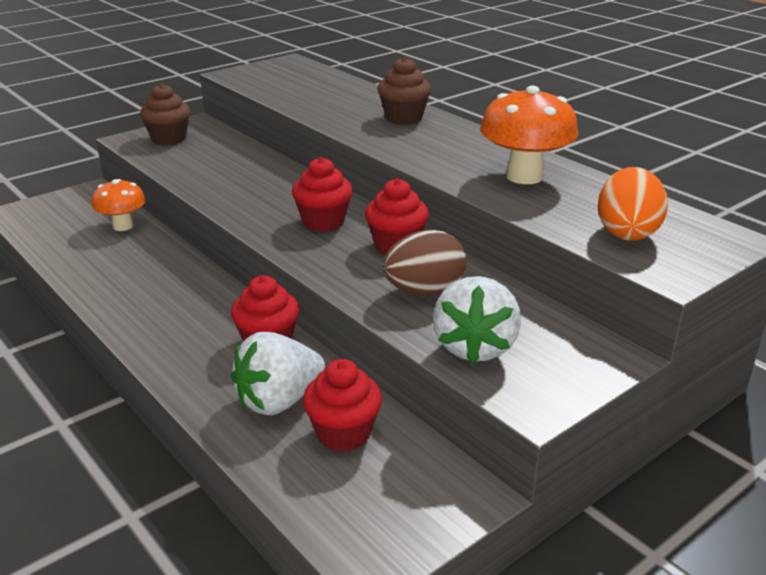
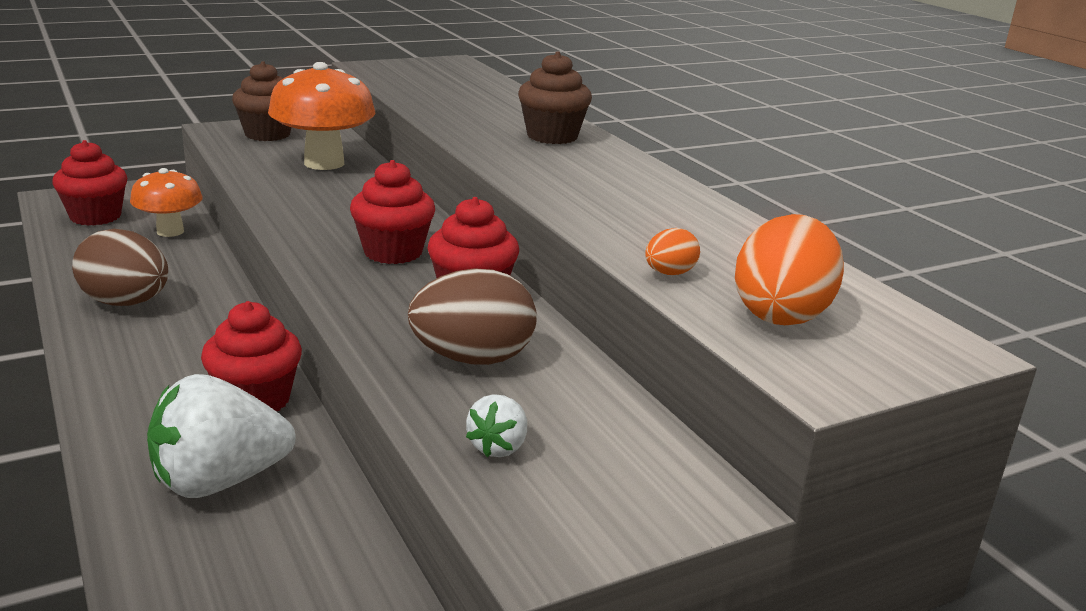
camera: 10 degrees right, 5 degrees down
red cupcake [303,359,382,452] -> red cupcake moved to [52,140,127,226]
white strawberry [433,276,521,364] -> white strawberry [466,394,527,457], size x0.48
orange mushroom [480,86,579,184] -> orange mushroom moved to [268,62,375,170]
none -> brown egg [72,229,168,306]
none -> orange egg [645,228,700,275]

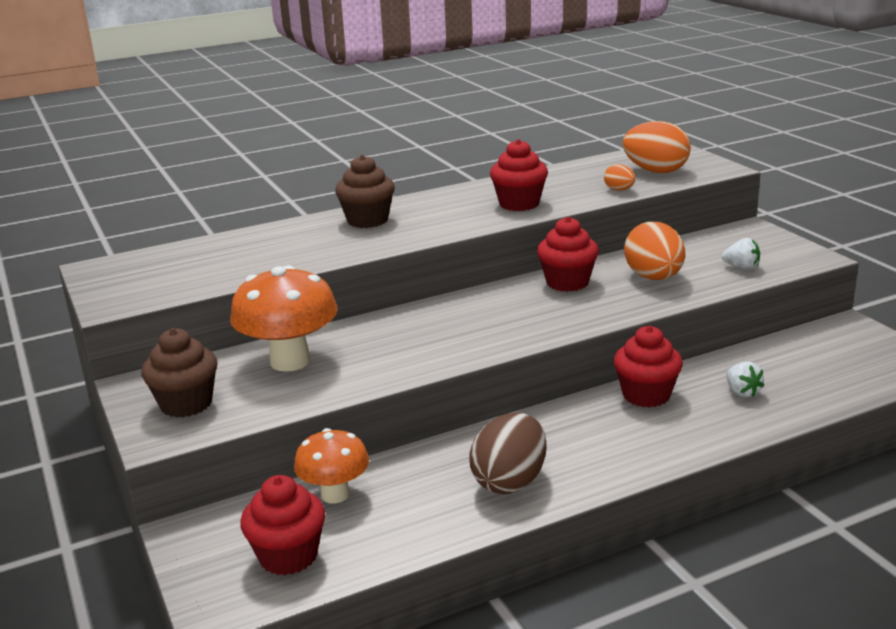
camera: 85 degrees left, 0 degrees up
white strawberry [147,374,296,498] -> white strawberry [726,362,764,397], size x0.48
red cupcake [350,160,435,264] -> red cupcake moved to [490,139,548,211]
brown egg [408,269,537,365] -> orange egg [624,222,685,280]

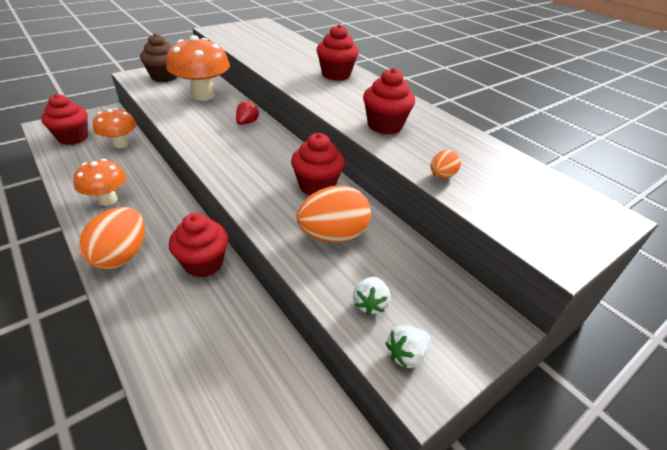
camera: 75 degrees right, 15 degrees up
brown cupcake [335,155,395,228] -> red cupcake [317,24,359,81]
brown egg [470,413,547,494] -> orange mushroom [73,159,126,206]
orange egg [623,121,691,173] -> orange egg moved to [78,207,145,269]
white strawberry [726,362,764,397] -> white strawberry moved to [386,325,431,368]
none -> red strawberry [236,100,259,125]

